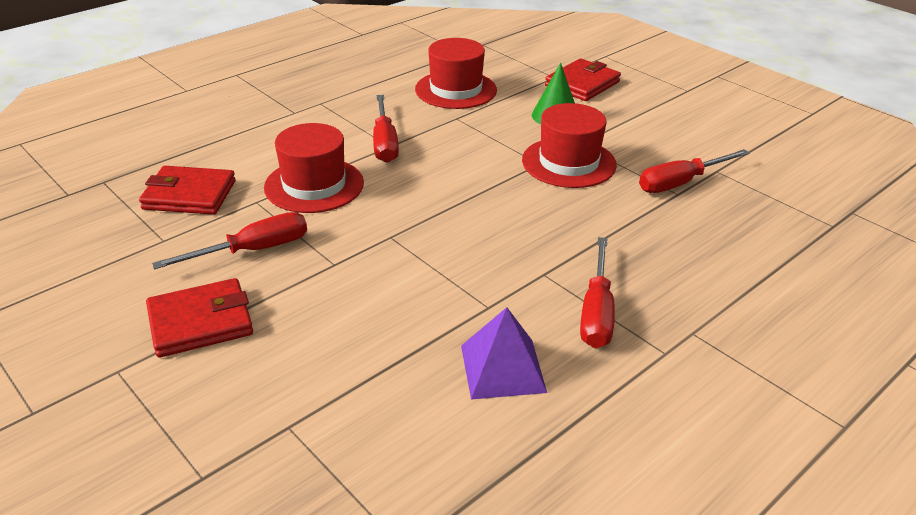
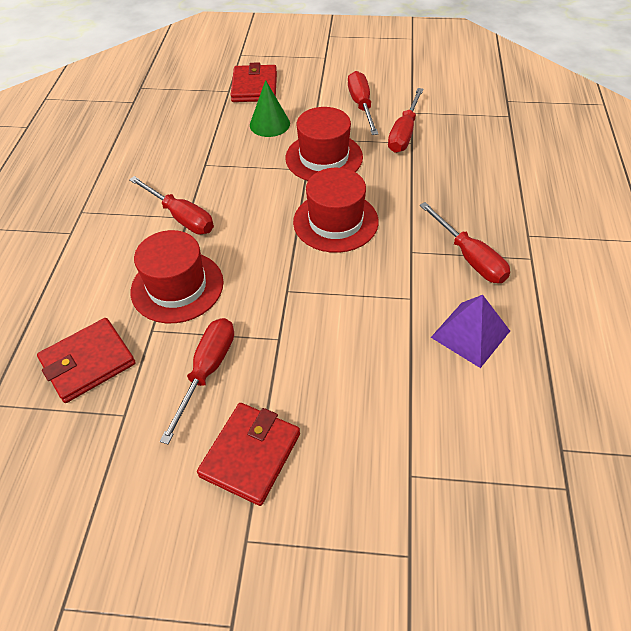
camera: 40 degrees left, 15 degrees up
red hat [415,38,497,109] -> red hat moved to [293,168,379,253]
none -> red screwdriver [348,71,378,135]

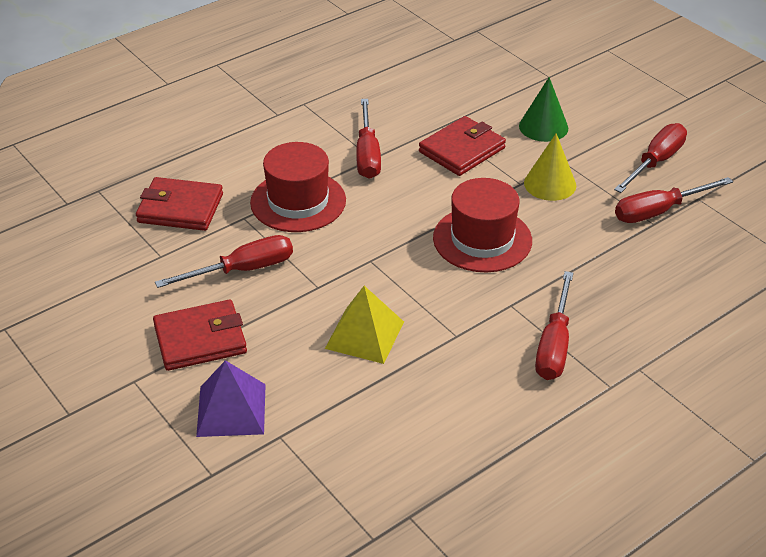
camera: 45 degrees right, 10 degrees down
red wallet [231,62,277,102] -> red wallet moved to [419,116,506,176]
red hat [285,107,363,181] -> yellow cone [524,133,576,201]
purple pyramid [431,295,510,368] -> purple pyramid moved to [196,360,266,437]
none -> yellow pyramid [325,286,404,364]

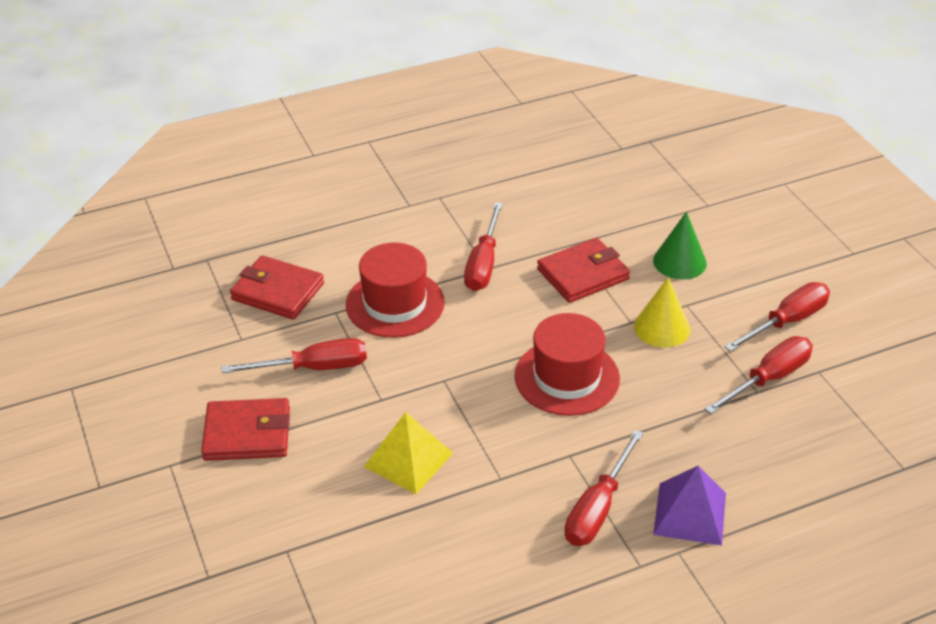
camera: 15 degrees right, 0 degrees up
purple pyramid [196,360,266,437] -> purple pyramid moved to [653,466,726,545]
red screwdriver [615,177,733,223] -> red screwdriver turned 150 degrees clockwise [705,336,813,414]

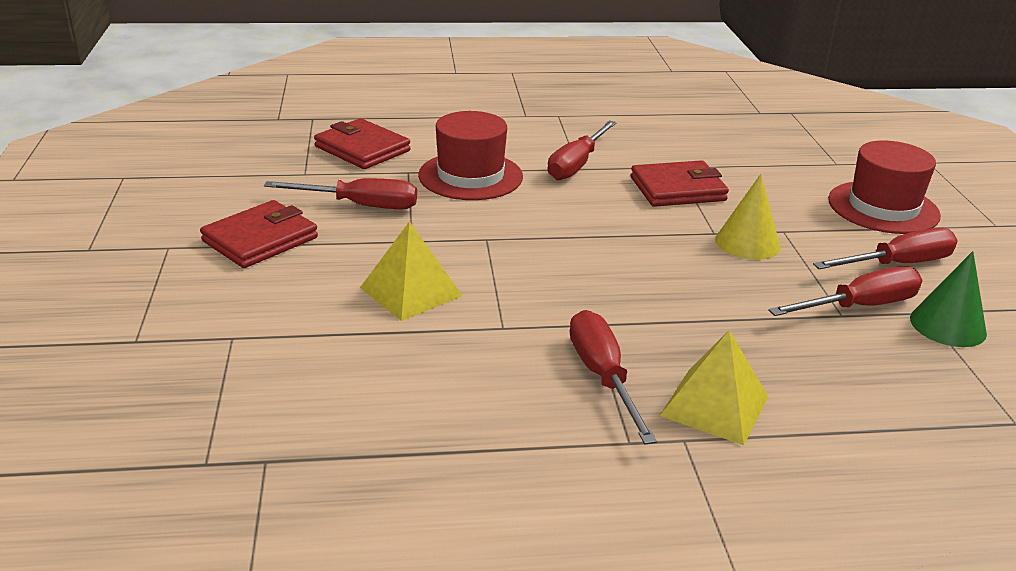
camera: 15 degrees right, 10 degrees down
red wallet [201,398,290,461] -> red wallet turned 60 degrees counterclockwise [200,200,318,268]
red hat [514,313,620,416] -> red hat moved to [828,140,941,234]
red screwdriver [565,430,644,546] -> red screwdriver turned 120 degrees clockwise [569,310,657,445]
green cone [653,212,707,279] -> green cone moved to [910,251,987,347]
purple pyramid [653,466,726,545] -> yellow pyramid [660,330,769,445]

